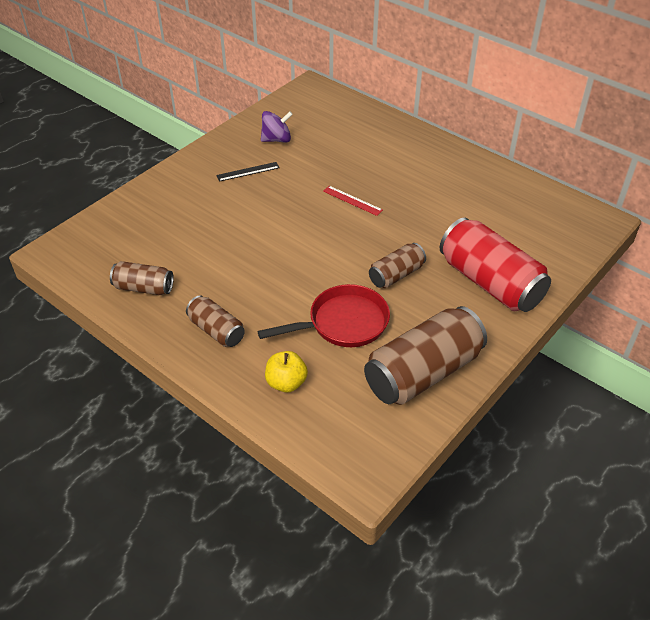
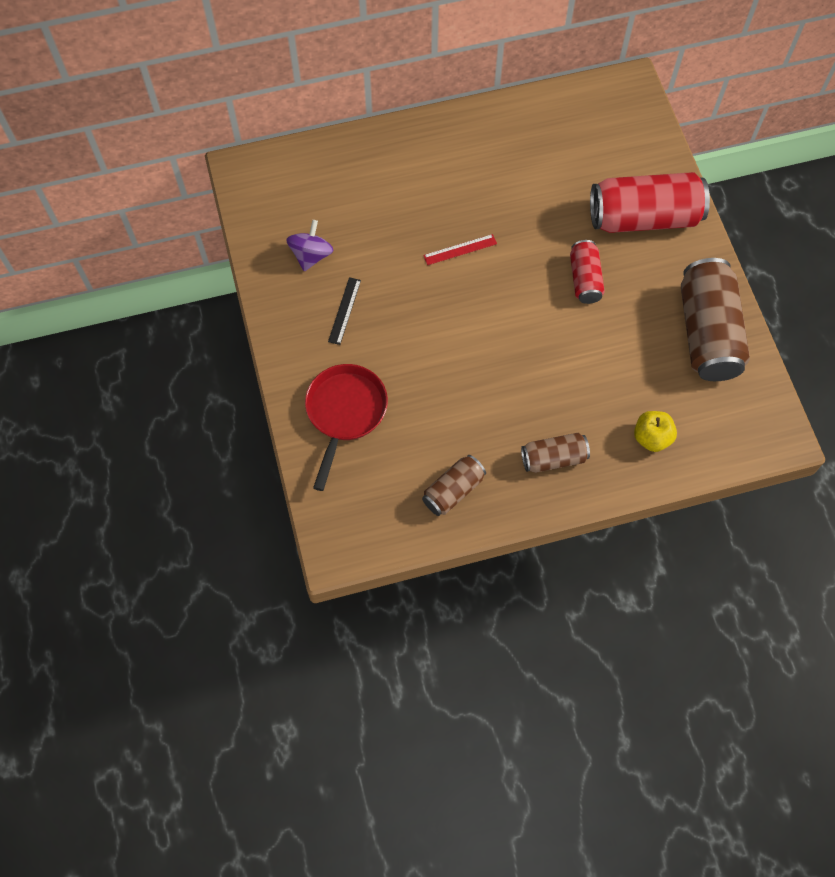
camera: 55 degrees left, 20 degrees up
red pan [257,284,390,347] -> red pan moved to [305,364,388,491]
brown can [369,243,426,288] -> red can [570,240,605,304]

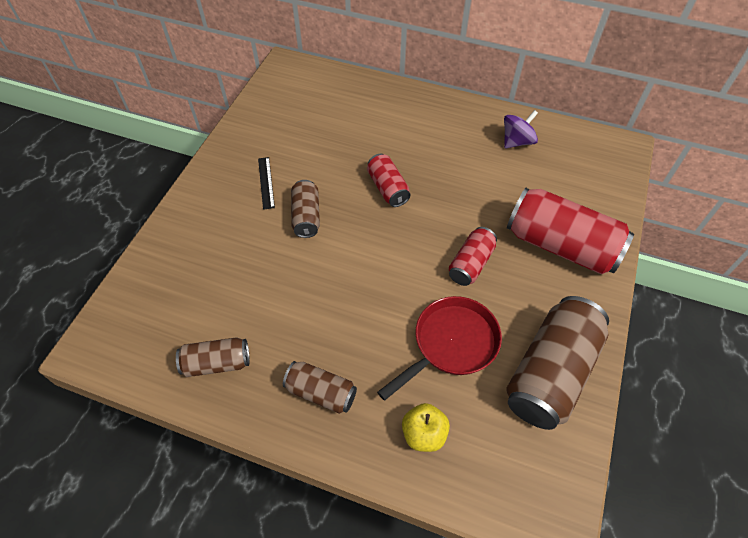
camera: 35 degrees right, 10 degrees down
purple spinning top [286,220,333,271] -> purple spinning top moved to [504,110,538,148]
red pan [305,364,388,491] -> red pan moved to [377,296,502,401]
black ruler [328,277,361,345] -> black ruler turned 60 degrees counterclockwise [258,157,275,210]
red ruler [423,234,497,265] -> red can [367,154,410,207]
none -> brown can [291,180,320,238]

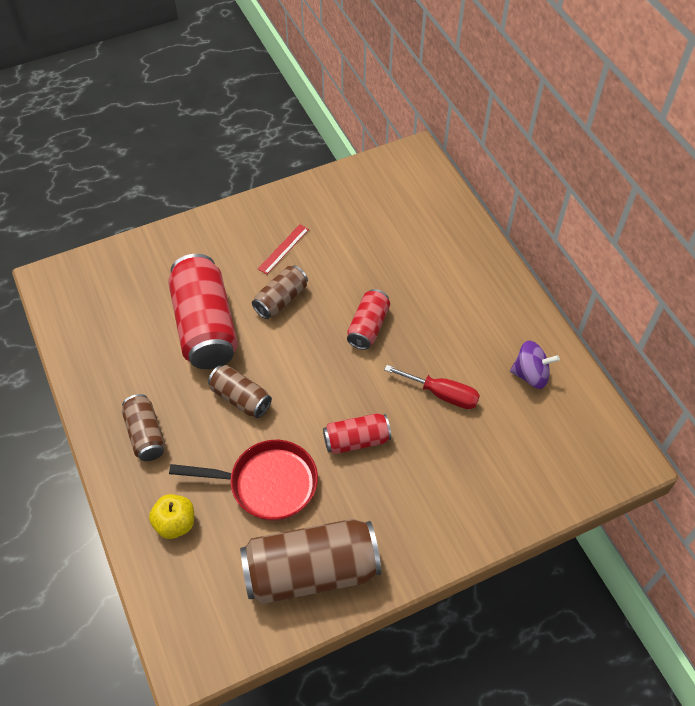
camera: 45 degrees right, 0 degrees up
brown can [176,337,250,377] -> brown can moved to [208,365,272,418]
black ruler [258,157,275,210] -> red ruler [258,225,309,274]
red can [507,188,634,274] -> red can moved to [168,254,238,369]
none -> red screwdriver [384,365,480,409]

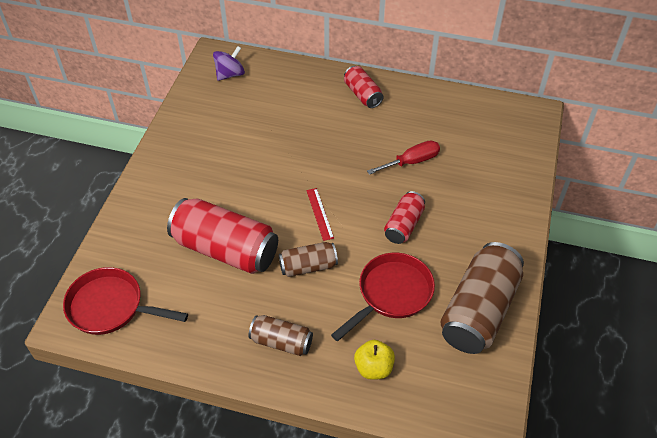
camera: 50 degrees left, 5 degrees down
brown can [252,265,308,319] -> none
red ruler [258,225,309,274] -> red ruler moved to [306,188,334,241]
red can [347,289,390,350] -> red can moved to [344,66,384,108]
purple spinning top [510,341,560,389] -> purple spinning top moved to [213,46,245,81]
none -> red pan [63,267,188,335]

